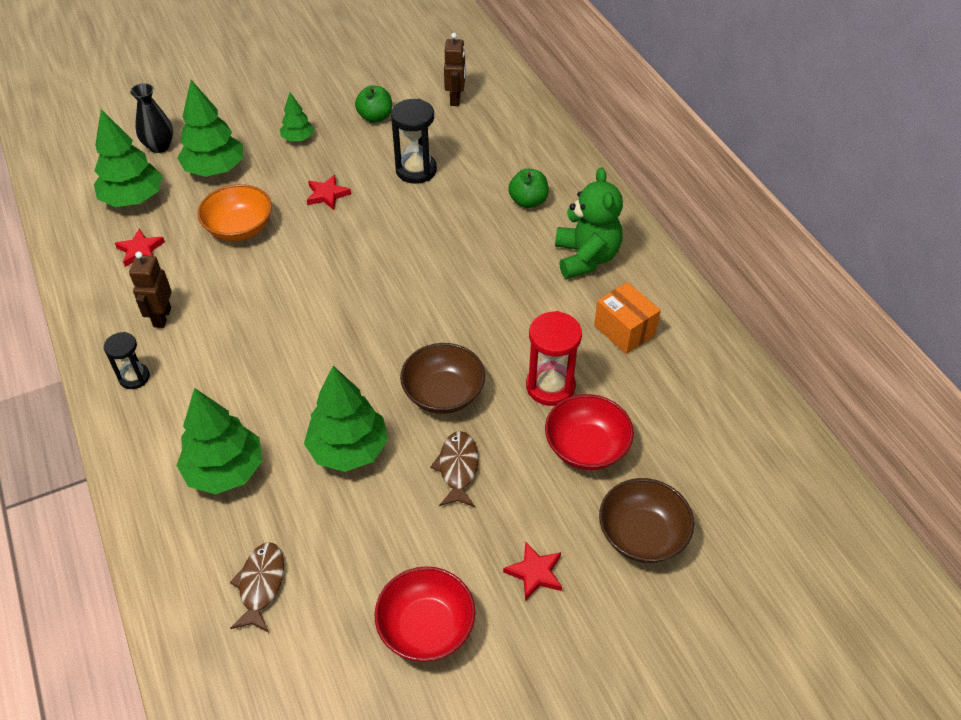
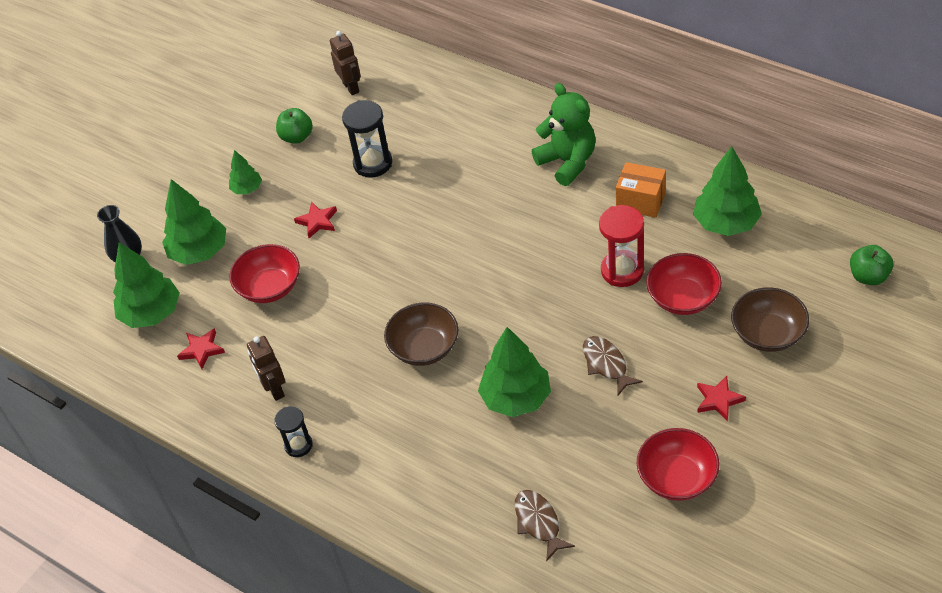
camera: 25 degrees left, 0 degrees up
green tree [176,388,262,494] -> green tree moved to [693,146,762,236]
orange bowl [197,184,272,241] -> red bowl [229,244,300,303]
brown bowl [400,343,485,414] -> brown bowl moved to [384,303,458,366]
green apple [508,168,549,208] -> green apple moved to [850,245,893,285]

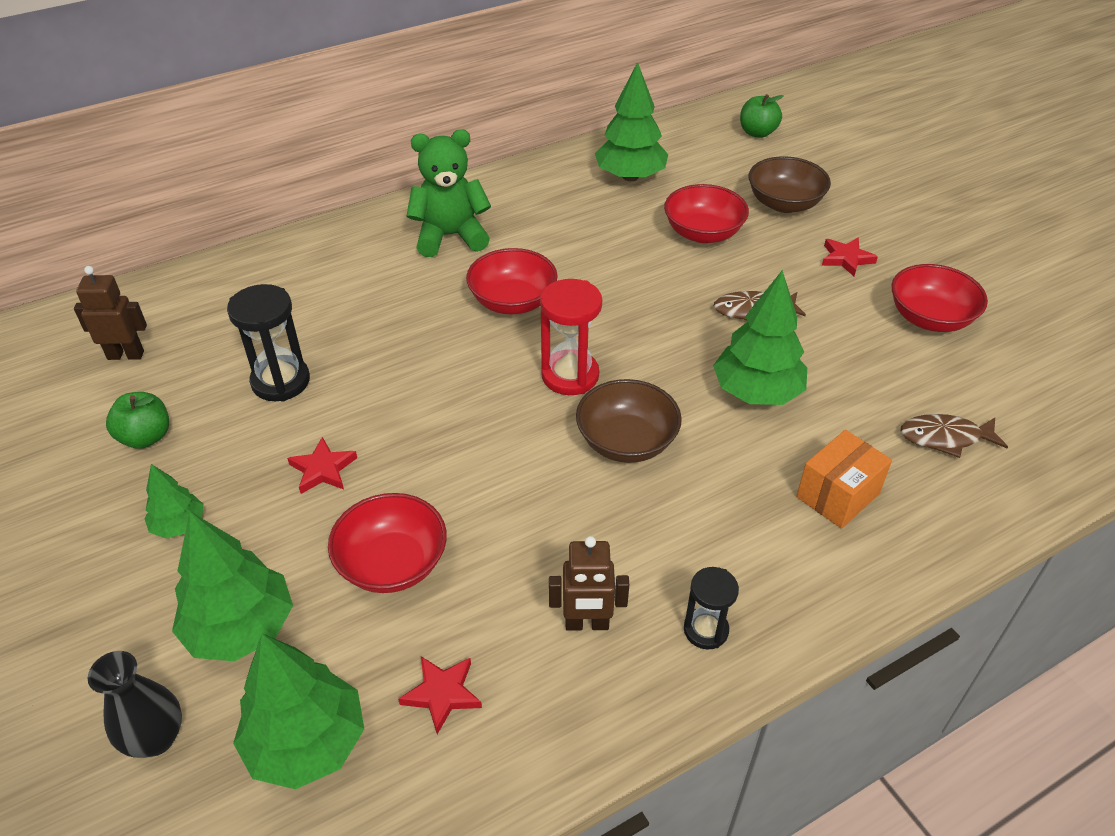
camera: 70 degrees left, 5 degrees down
red hourglass [599,205,644,287] -> red hourglass moved to [540,279,602,395]
orange box [616,162,666,218] -> orange box moved to [796,430,892,529]
none -> red bowl [466,248,558,314]

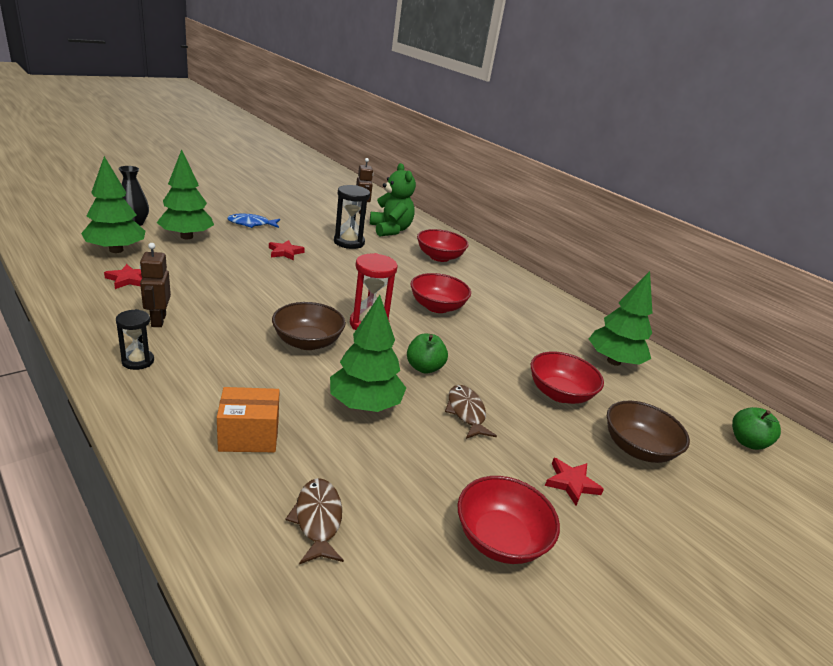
camera: 75 degrees right, 15 degrees down
green apple [106,392,169,449] -> green apple moved to [407,333,448,374]
green tree [144,464,204,539] -> blue fish [227,214,280,228]
red bowl [328,493,447,593] -> red bowl moved to [417,229,469,262]
green teddy bear [407,130,491,257] -> green teddy bear moved to [370,163,416,236]
orange box [796,430,892,529] -> orange box turned 45 degrees counterclockwise [217,387,280,452]

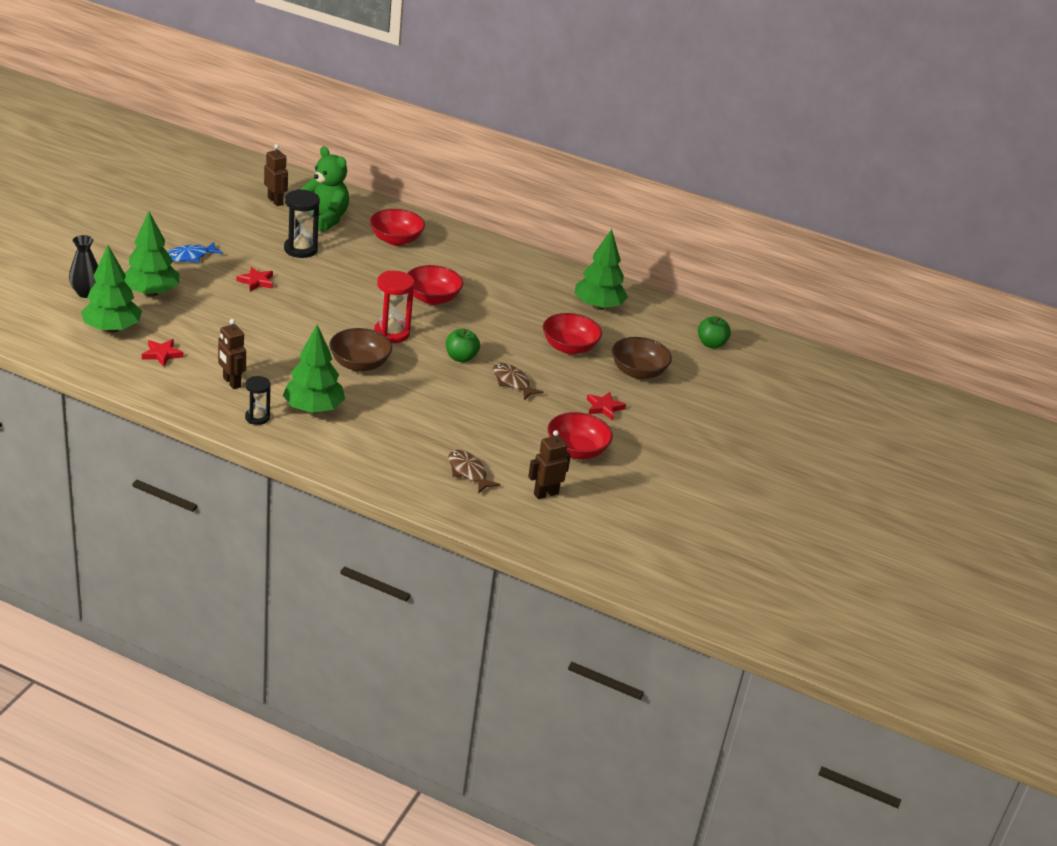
camera: 25 degrees left, 5 degrees up
orange box [217,387,280,452] -> none
green tree [330,295,406,412] -> green tree moved to [283,325,345,413]
none -> brown robot [528,430,571,499]

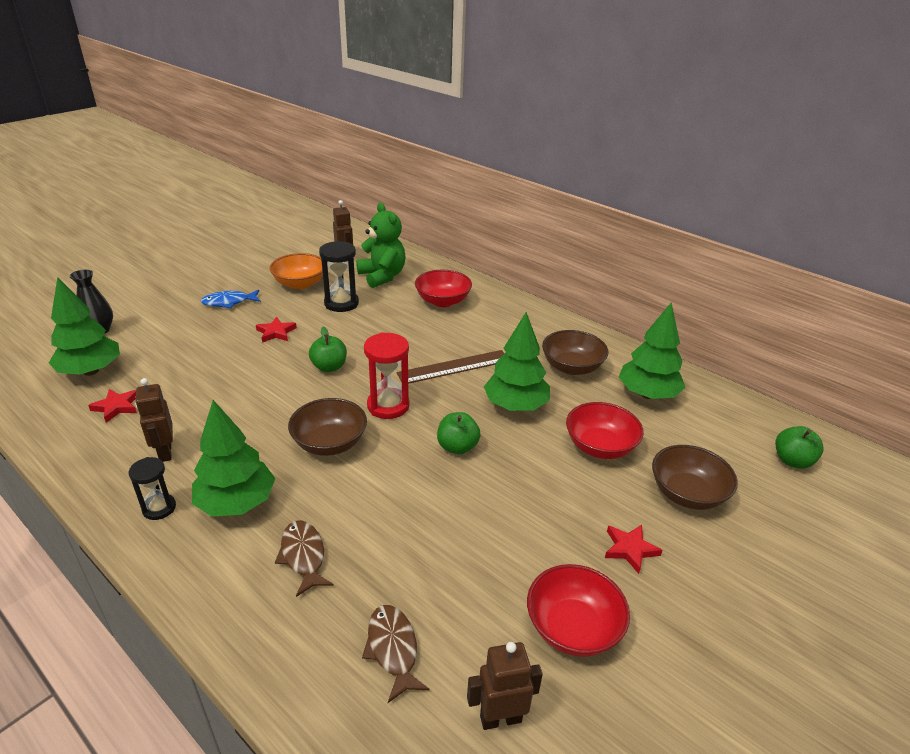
camera: 20 degrees right, 0 degrees up
green tree [124,211,179,297] -> green tree moved to [484,312,550,411]
red bowl [407,265,463,305] -> brown ruler [397,350,505,384]
brown fish [493,363,544,400] -> brown fish moved to [275,520,334,597]
none -> orange bowl [270,253,323,289]
none -> green apple [309,327,347,372]
none -> brown bowl [542,330,608,375]

